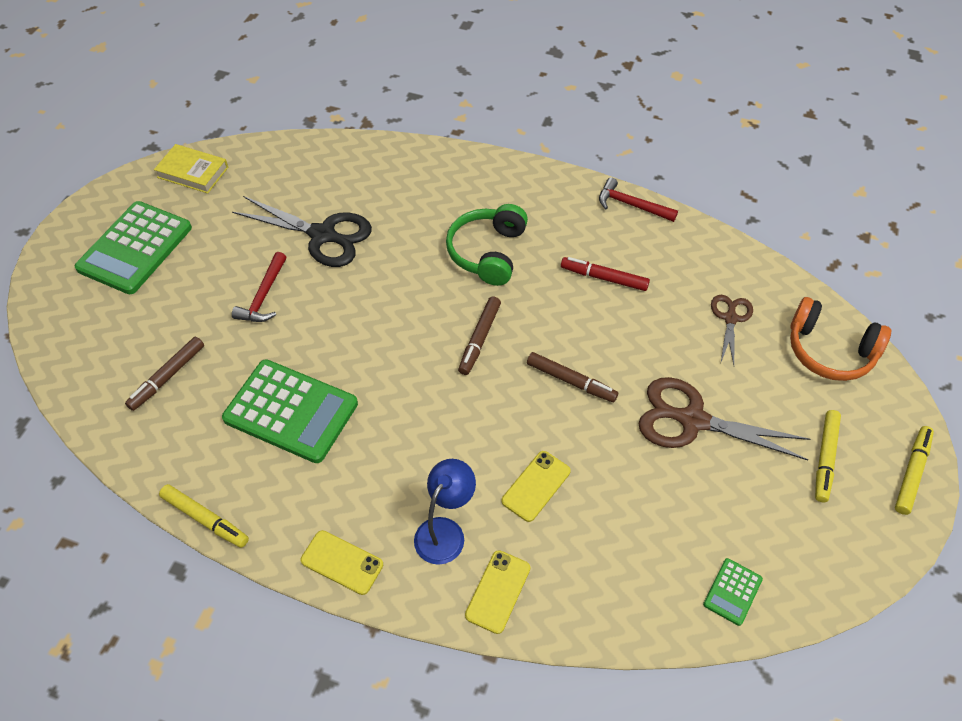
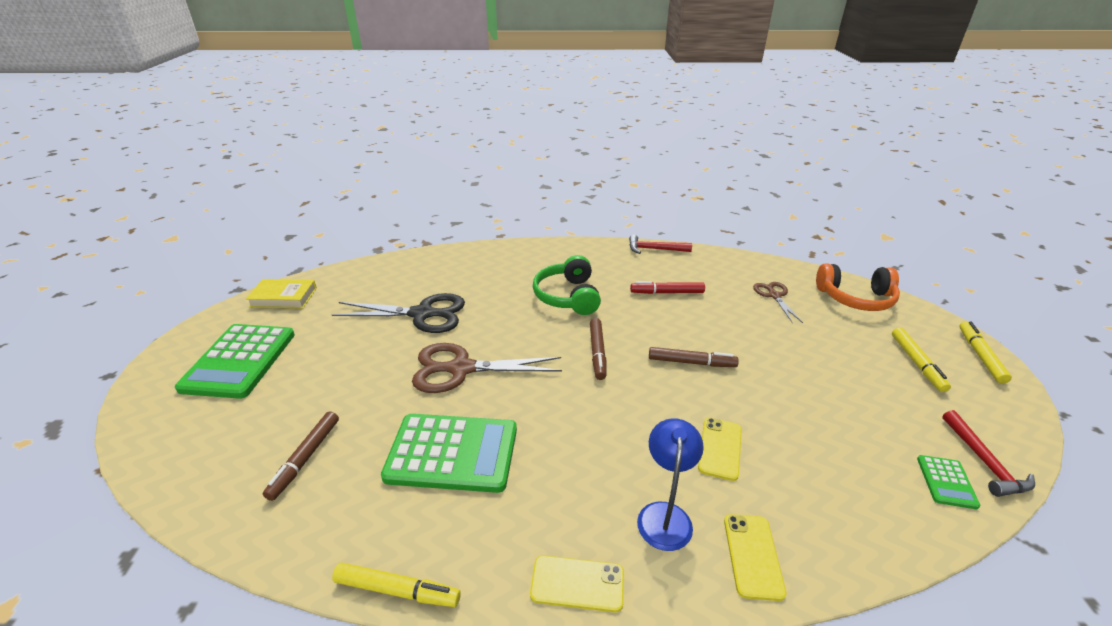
camera: 20 degrees left, 20 degrees down
red hammer [232,252,286,322] -> red hammer moved to [942,410,1035,497]
brown scissors [638,377,810,460] -> brown scissors moved to [412,343,562,393]

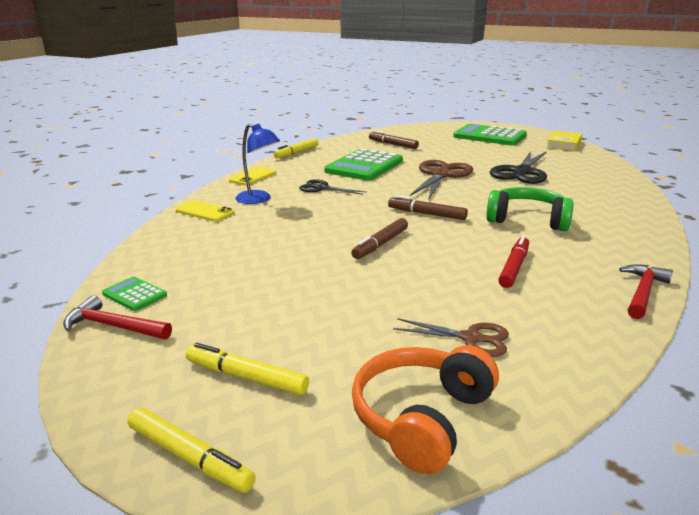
camera: 115 degrees right, 10 degrees down
yellow phone [698,418,742,481] -> none
none -> black scissors [299,179,366,195]

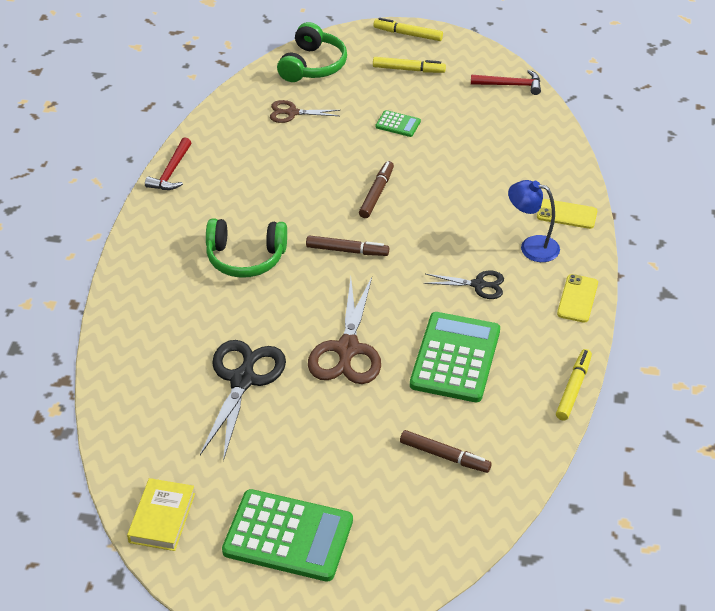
camera: 165 degrees right, 20 degrees up
green calculator [102,277,167,311] -> green calculator moved to [375,110,421,137]
orange headphones [352,345,499,474] -> green headphones [277,22,347,82]
red marker [498,235,529,288] -> none

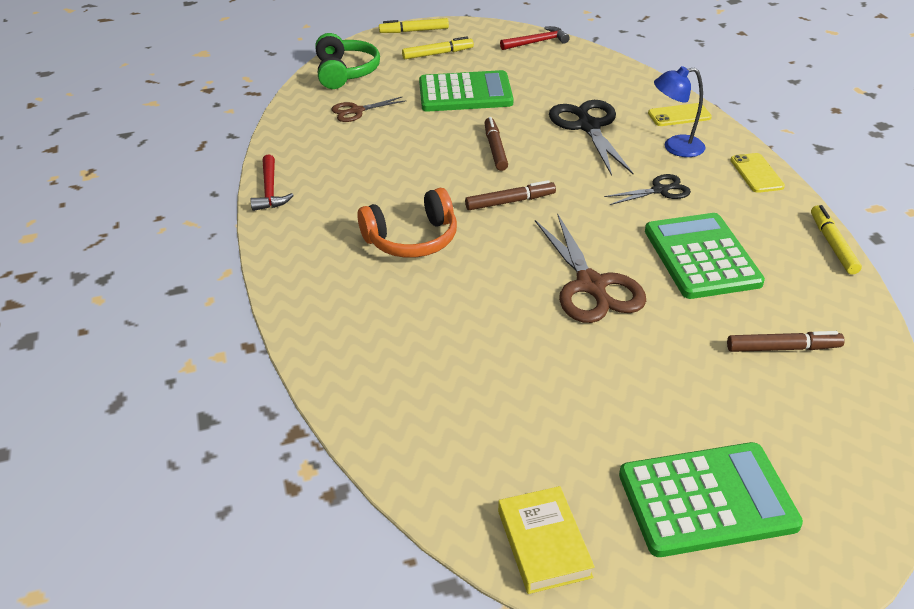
camera: 25 degrees left, 5 degrees down
black scissors [200,340,286,461] -> black scissors moved to [549,100,633,176]
green headphones [206,218,287,278] -> orange headphones [357,188,457,258]
green calculator [375,110,421,137] -> green calculator [419,70,513,112], size x2.22

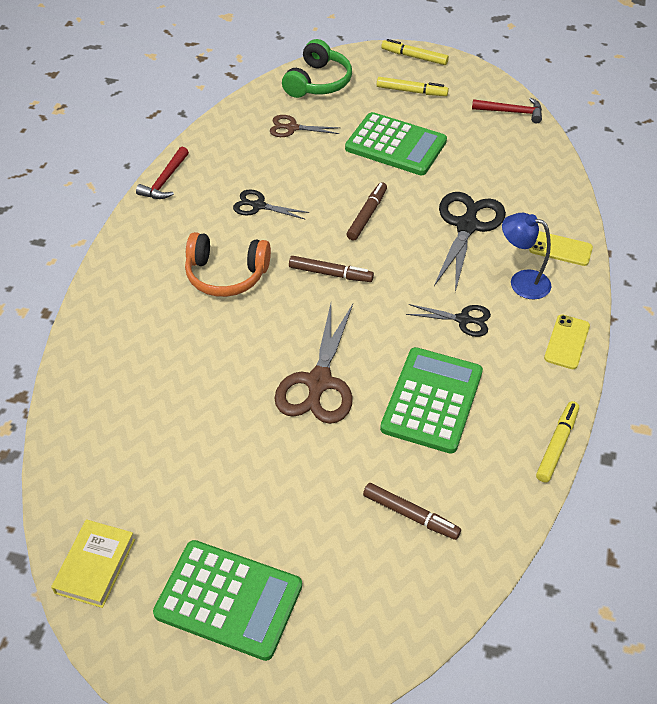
camera: 30 degrees right, 10 degrees up
none -> black scissors [233,190,309,220]

